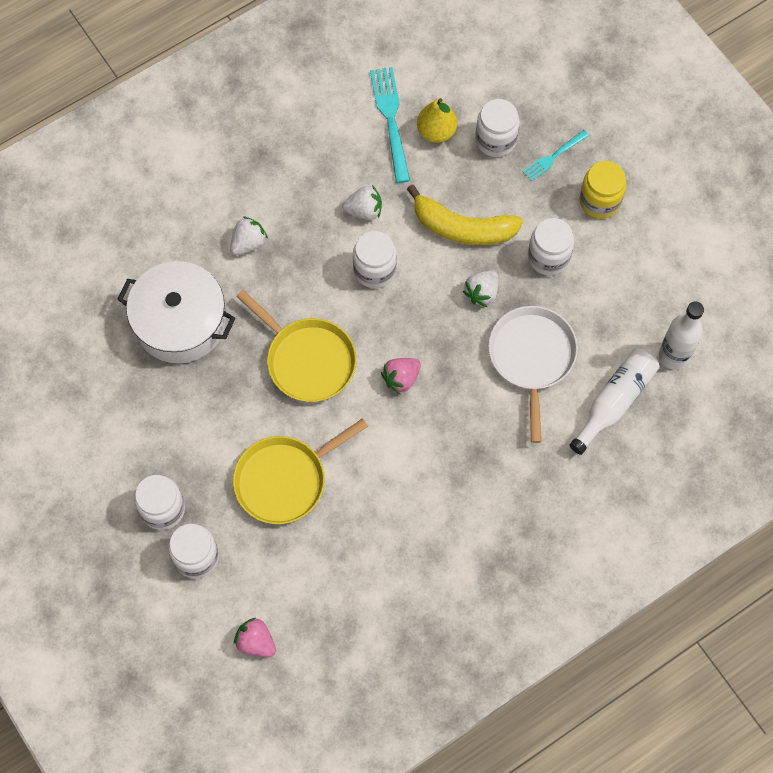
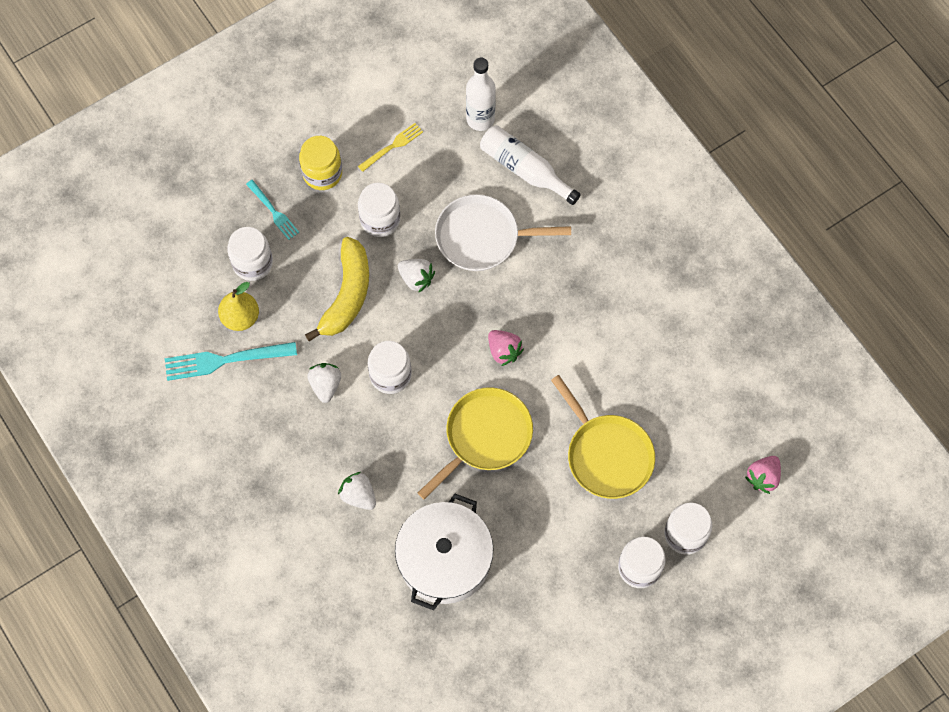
camera: 90 degrees left, 0 degrees up
none -> yellow fork [358,123,423,172]

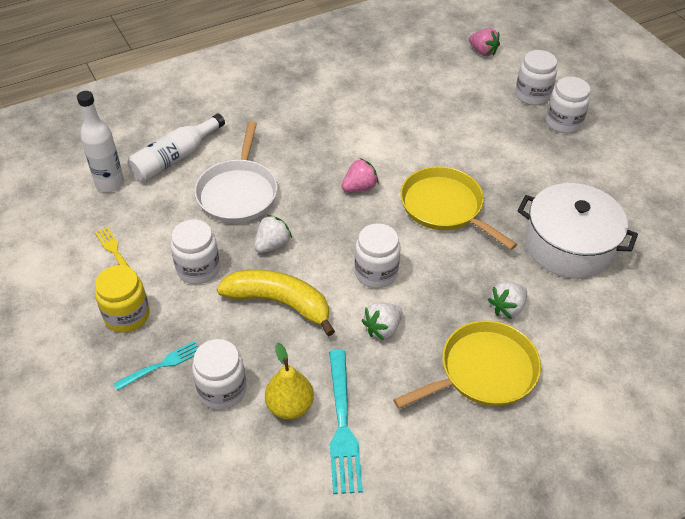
camera: 85 degrees left, 20 degrees down
white strawberry [307,363,341,403] -> white strawberry turned 45 degrees counterclockwise [362,302,403,340]
yellow pan [551,375,655,499] -> yellow pan moved to [393,320,541,409]

